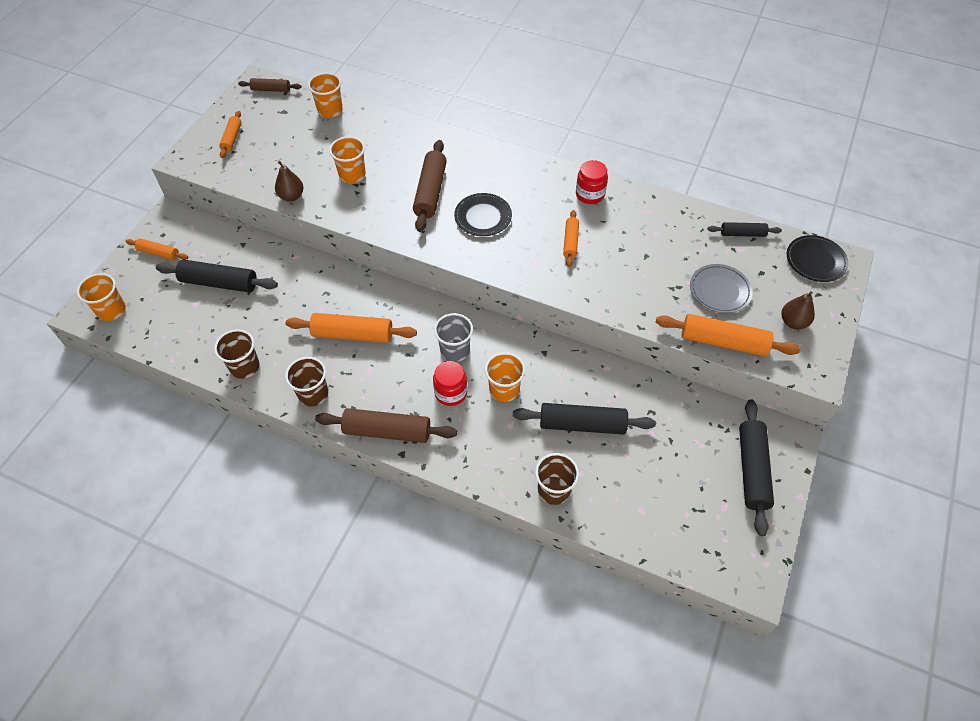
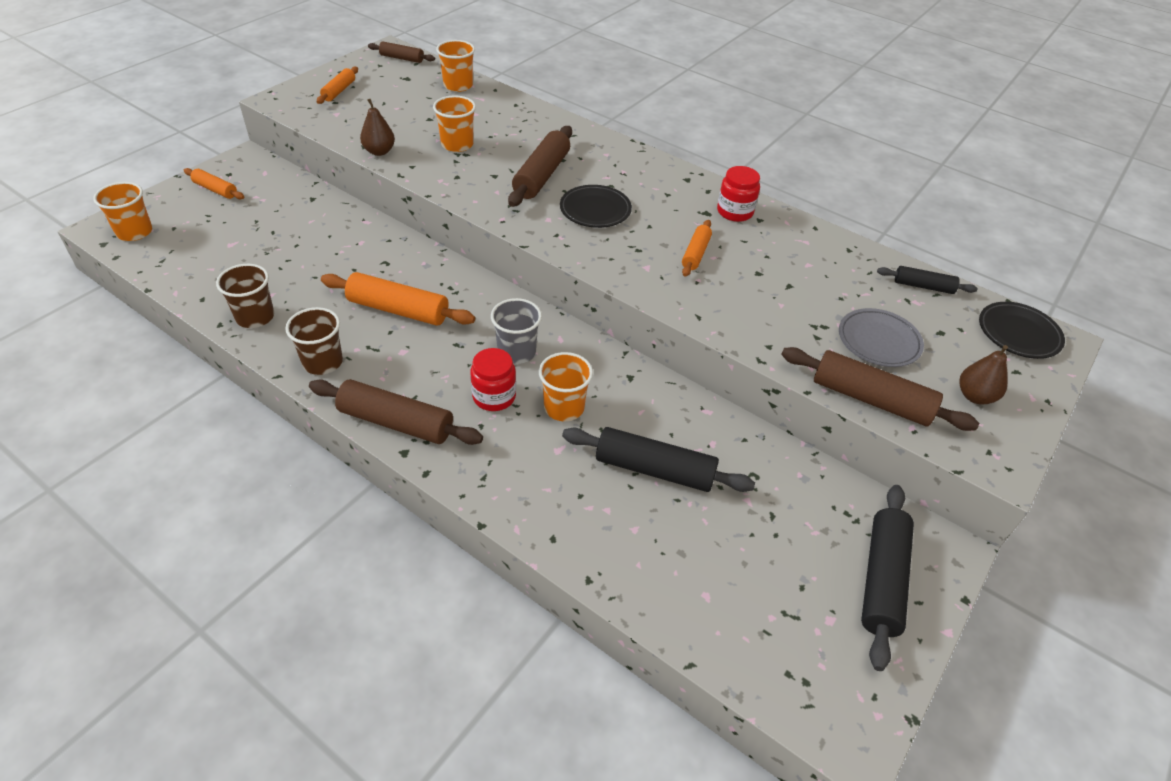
camera: 10 degrees right, 10 degrees down
black rolling pin [156,259,278,292] -> none
brown cup [535,453,579,505] -> none
orange rolling pin [656,314,800,357] -> brown rolling pin [781,347,979,431]

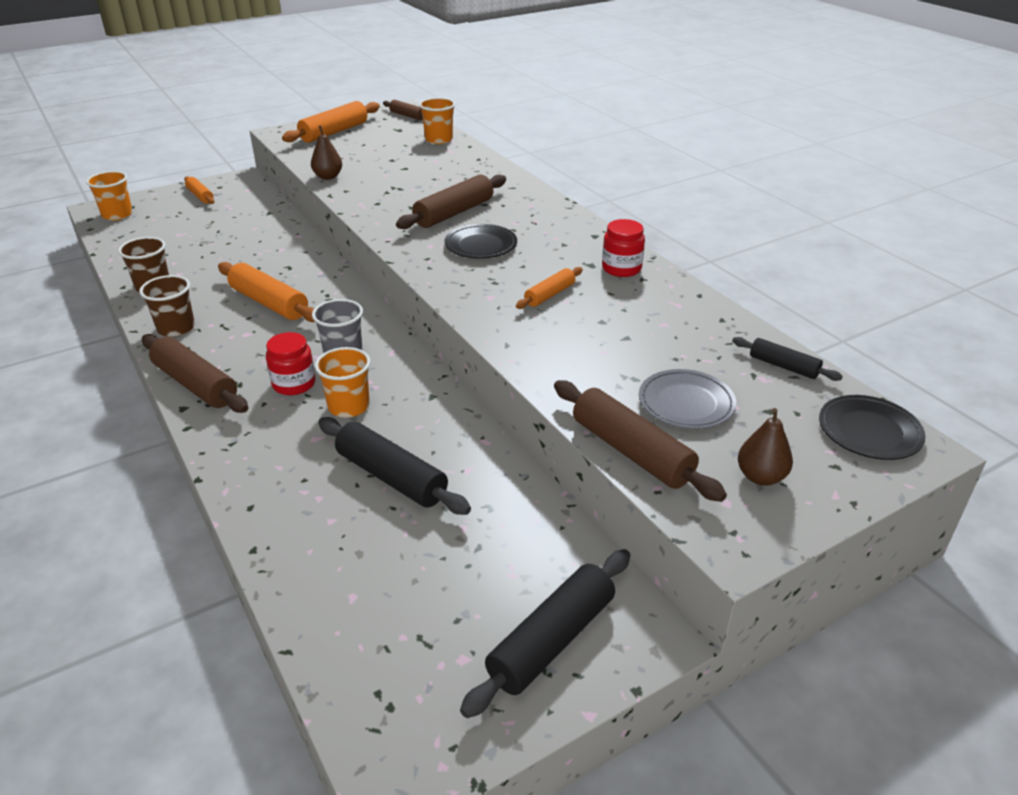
camera: 25 degrees right, 10 degrees down
orange rolling pin [317,67,358,104] -> orange rolling pin [282,101,380,143], size x1.75
orange cup [433,96,476,152] -> none

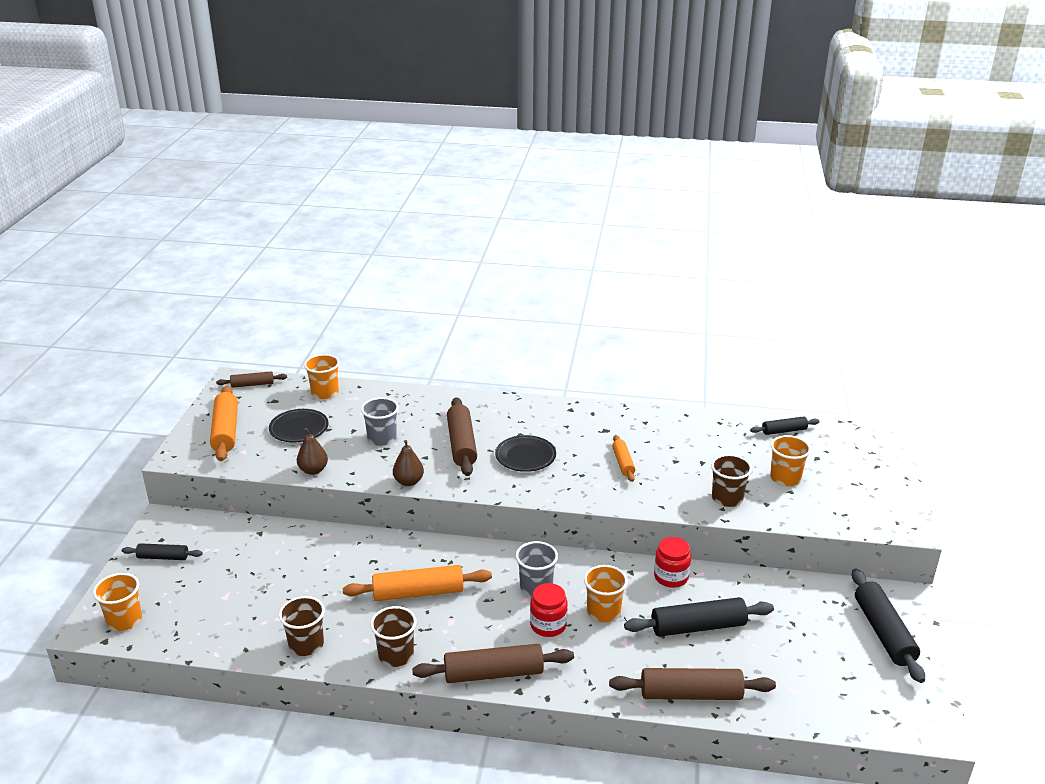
camera: 50 degrees left, 5 degrees down
orange rolling pin [184,176,214,204] -> black rolling pin [122,543,203,560]
brown rolling pin [554,380,727,502] -> brown rolling pin moved to [609,668,776,700]
red jar [602,219,645,277] -> red jar moved to [654,537,691,588]
grey plate [639,369,736,429] -> orange cup [770,435,811,486]
brown pear [738,408,793,486] -> brown pear moved to [393,440,424,486]
black plate [819,395,925,460] -> black plate moved to [269,409,328,442]
none -> grey cup [361,397,399,446]
none -> brown cup [711,454,752,507]

